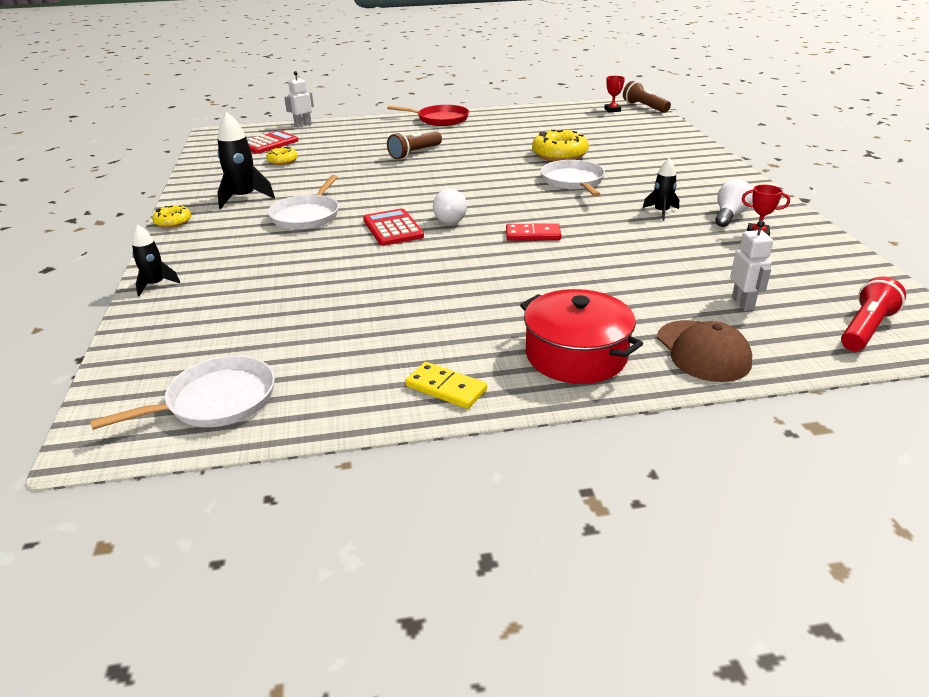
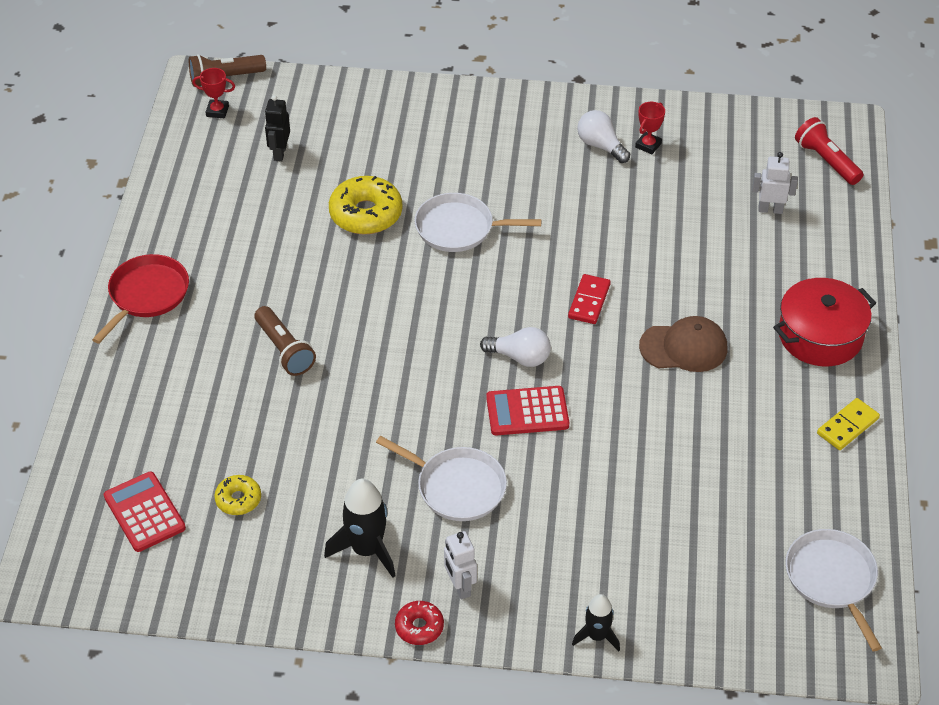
camera: 75 degrees left, 15 degrees up
yellow donut [152,205,191,228] -> red donut [395,601,444,645]
white robot [284,71,314,128] -> white robot moved to [444,531,477,599]
black rocket [643,158,679,221] -> none
brown cap [657,320,752,382] -> brown cap moved to [639,316,727,372]
none -> black robot [265,95,290,161]

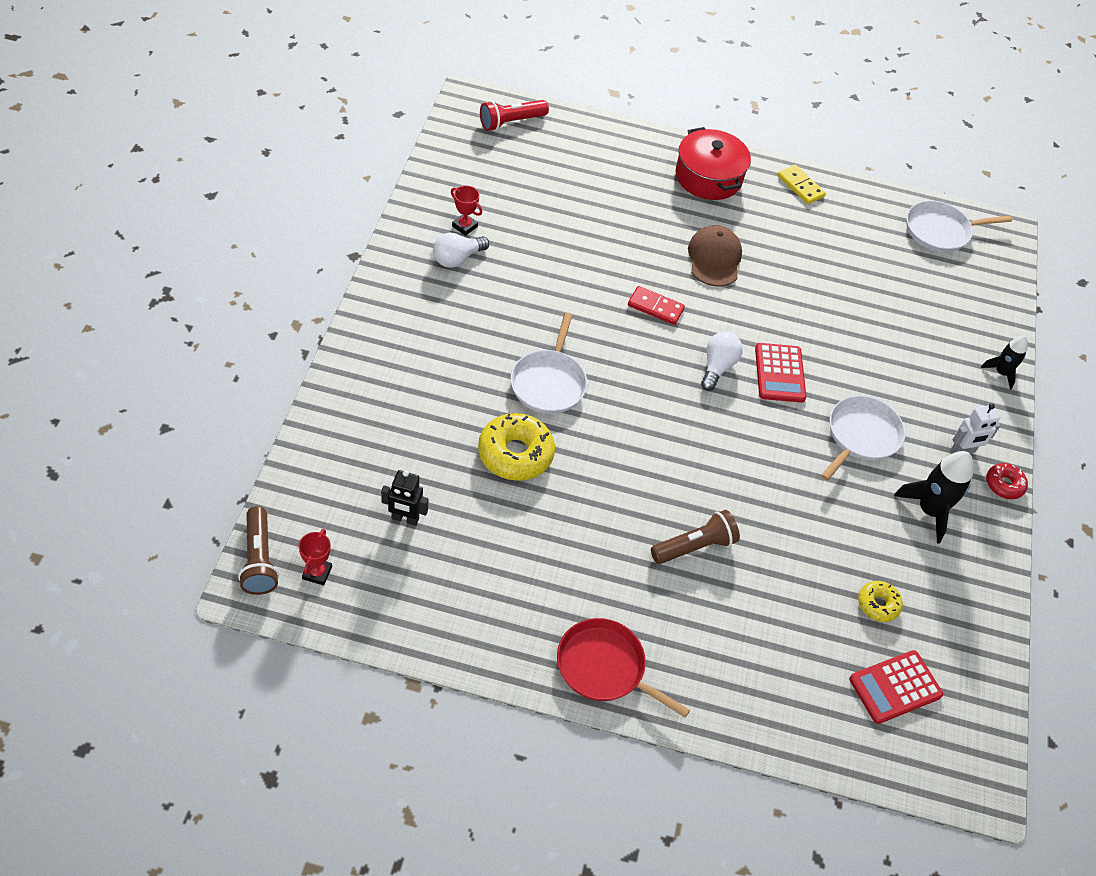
camera: 90 degrees left, 5 degrees up
white robot [752,152,798,214] -> none

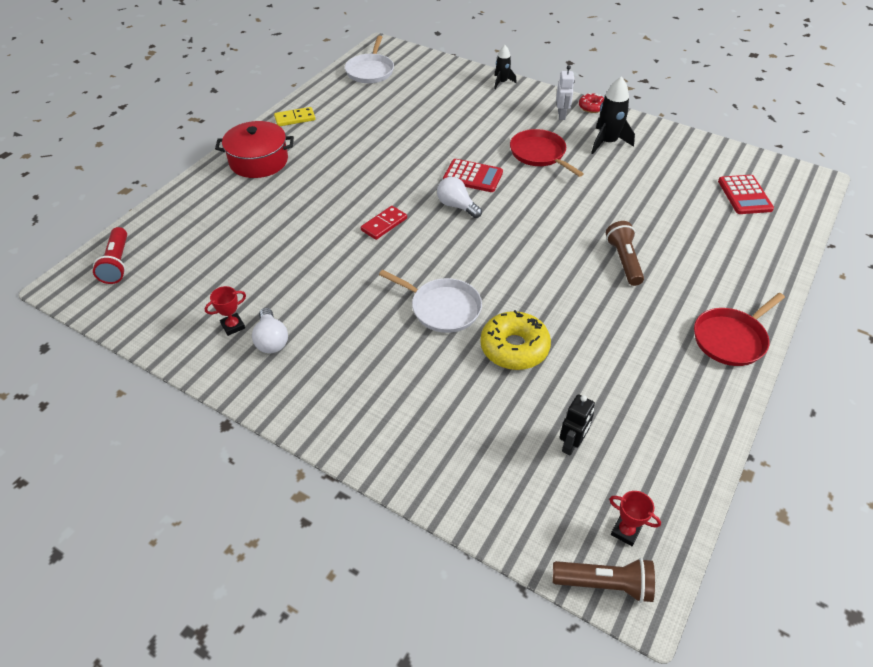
camera: 65 degrees left, 5 degrees down
brown cap [688,225,742,287] -> none
white pan [821,396,905,481] -> red pan [510,129,584,177]
yellow donut [858,581,903,622] -> none

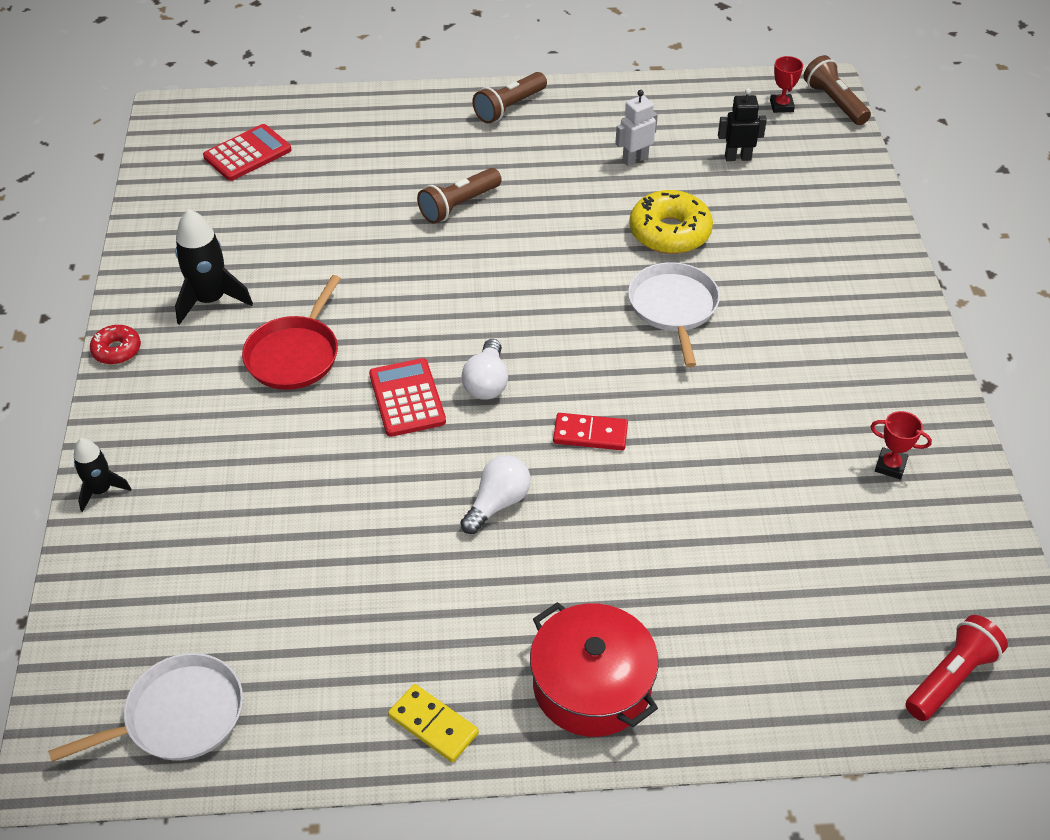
camera: 125 degrees left, 0 degrees up
white light bulb [252,308,288,353] -> white light bulb moved to [460,455,531,534]
white robot [556,65,575,120] -> white robot moved to [615,90,658,166]
red pan [694,293,785,366] -> brown flashlight [472,72,547,124]

